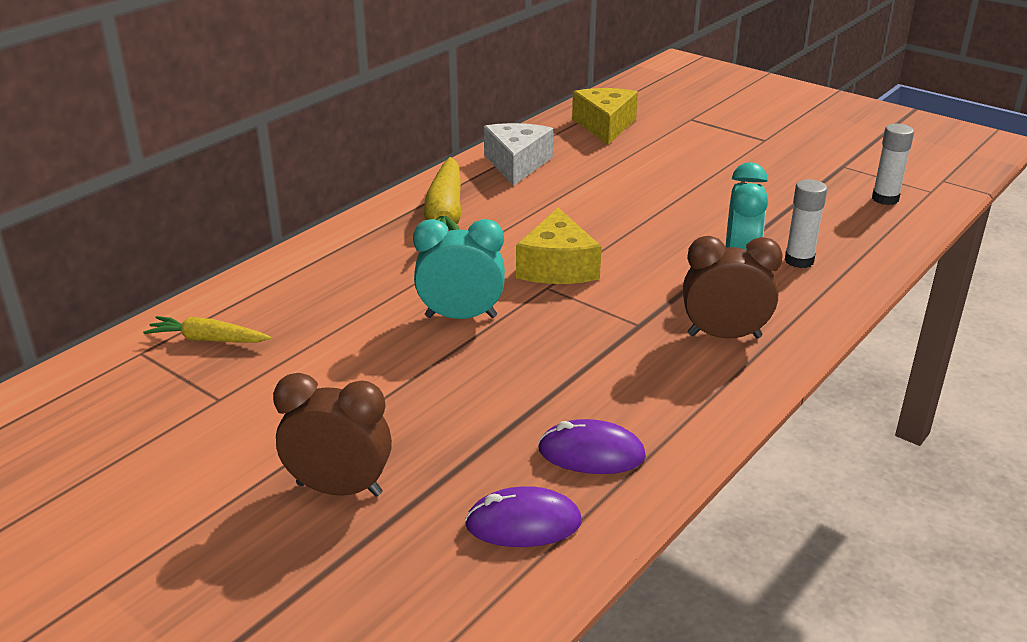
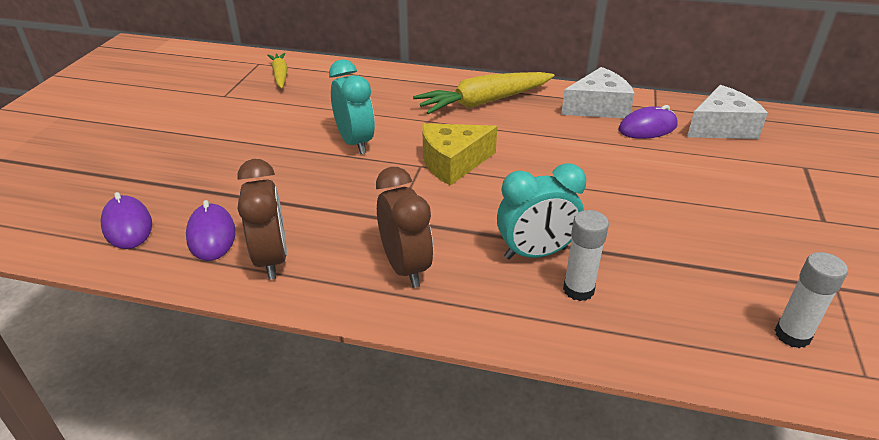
camera: 65 degrees right, 5 degrees up
brown clock [273,373,392,497] -> brown clock moved to [237,159,287,280]
yellow cheese [572,88,638,145] -> white cheese [687,85,768,139]
none -> purple mouse [619,105,677,139]

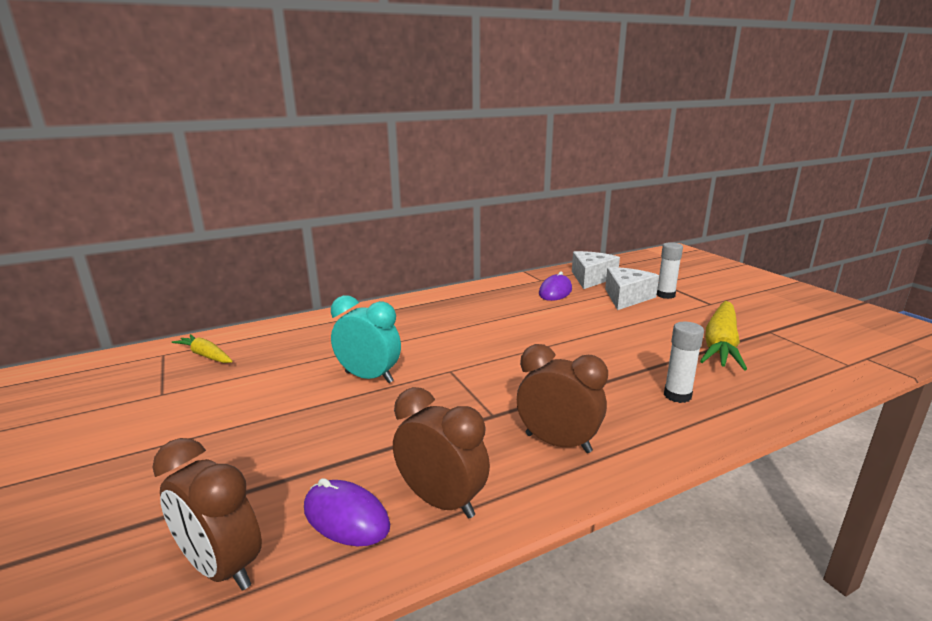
camera: 40 degrees left, 15 degrees down
purple mouse [101,192,152,249] -> brown clock [152,438,262,591]
yellow carrot [413,72,554,114] -> yellow carrot moved to [700,301,747,370]
yellow cheese [422,123,497,186] -> none
turquoise clock [497,163,586,260] -> none
white cheese [561,67,635,118] -> white cheese moved to [605,267,659,310]
white glue stick [775,252,848,348] -> white glue stick moved to [657,242,683,299]

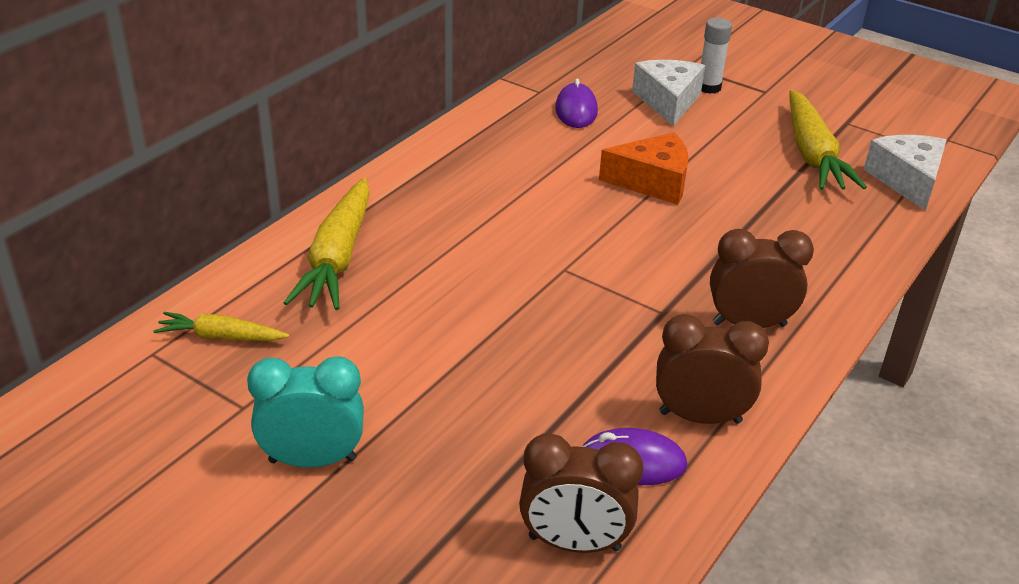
camera: 30 degrees left, 15 degrees up
turquoise clock [331,295,401,383] -> turquoise clock moved to [247,356,364,468]
white cheese [572,251,620,289] -> white cheese moved to [864,135,947,211]
white glue stick [664,322,704,403] -> none
none -> yellow carrot [283,178,370,310]
none -> orange cheese [599,132,689,205]

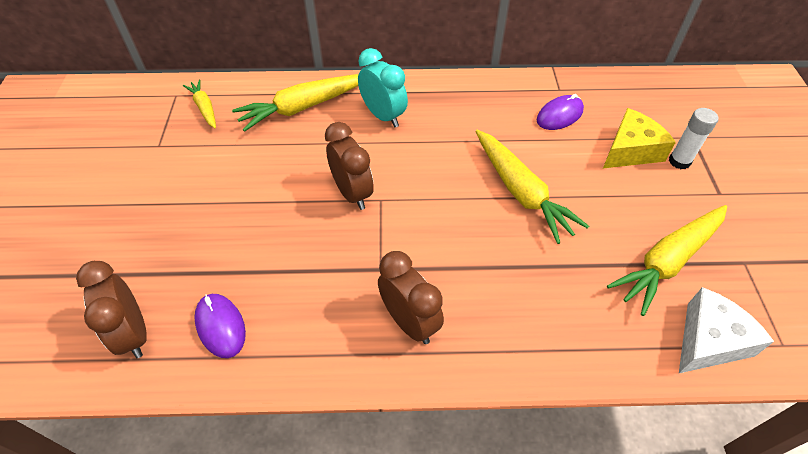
camera: 55 degrees right, 15 degrees up
turquoise clock [247,356,364,468] -> turquoise clock moved to [358,48,408,127]
orange cheese [599,132,689,205] -> yellow carrot [475,130,589,244]
white cheese [632,60,705,126] -> yellow cheese [603,108,676,168]
brown clock [656,314,769,424] -> brown clock moved to [325,122,374,210]

